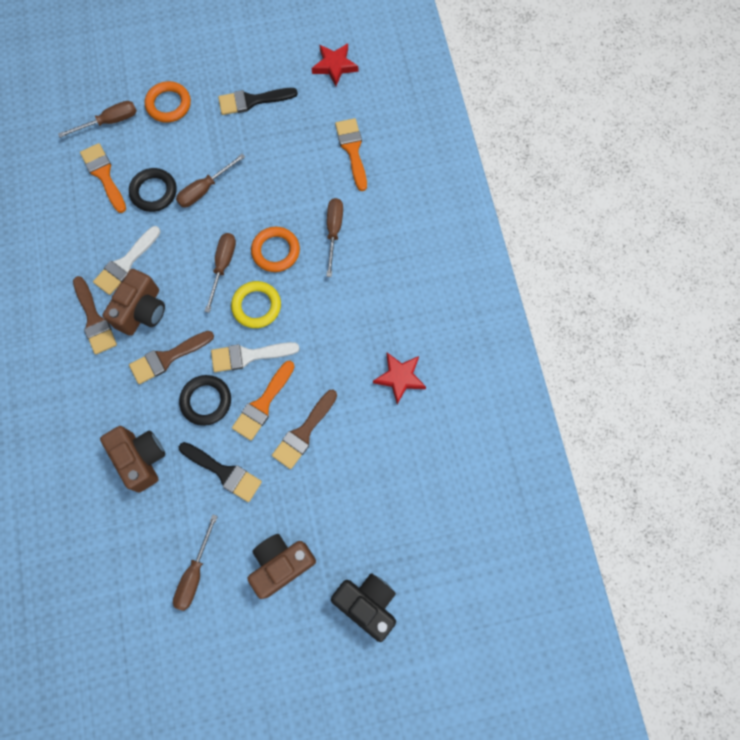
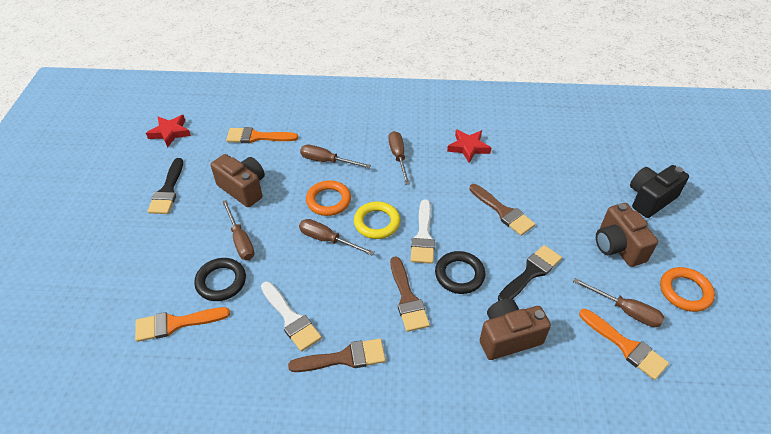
camera: 75 degrees left, 25 degrees down
brown screwdriver [58,101,137,138] -> brown screwdriver moved to [389,131,410,185]
brown camera [103,269,165,336] -> brown camera moved to [211,154,265,207]
orange ring [145,81,191,123] -> orange ring moved to [660,267,715,312]
orange brush [232,361,295,441] -> orange brush moved to [579,309,669,380]

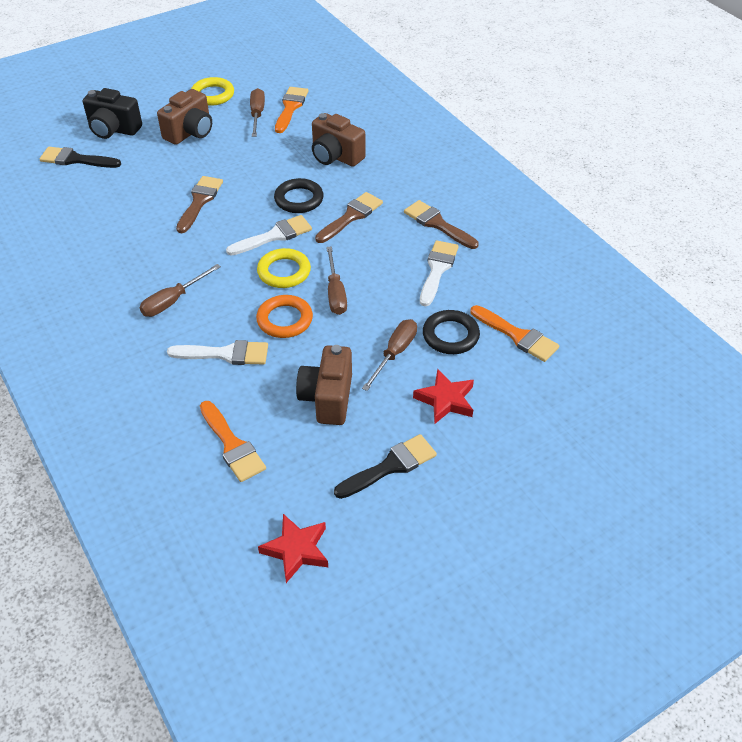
camera: 125 degrees left, 0 degrees up
brown screwdriver [300,145,371,168] -> white brush [167,340,268,365]
red star [447,129,491,163] -> red star moved to [413,369,474,424]
black brush [498,245,562,301] -> black brush moved to [40,147,121,168]
orange ring [660,267,715,312] -> yellow ring [191,77,234,106]

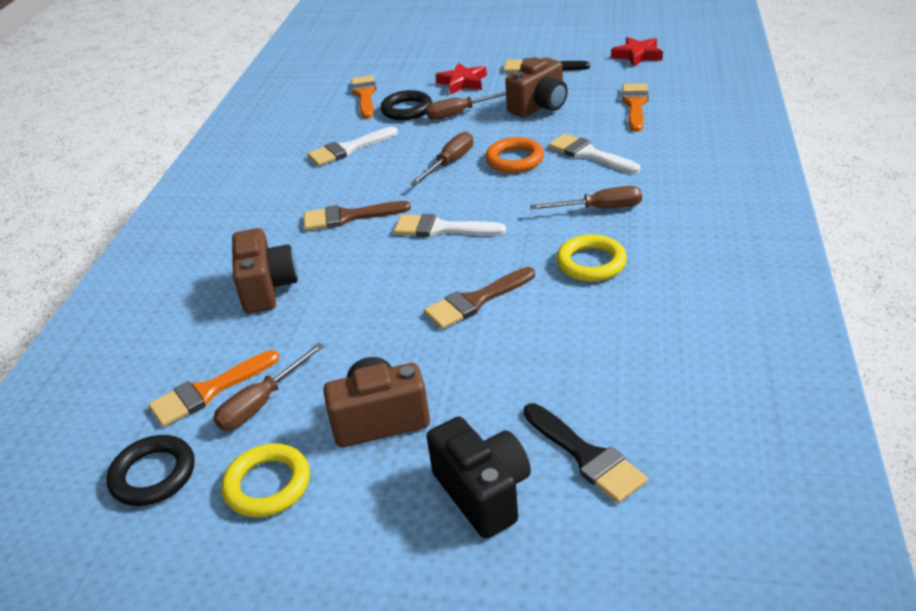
camera: 135 degrees left, 10 degrees down
yellow ring [257,248,311,288] -> yellow ring moved to [556,234,627,282]
black ring [274,178,324,213] -> black ring moved to [107,435,195,506]
brown brush [404,200,479,249] -> none

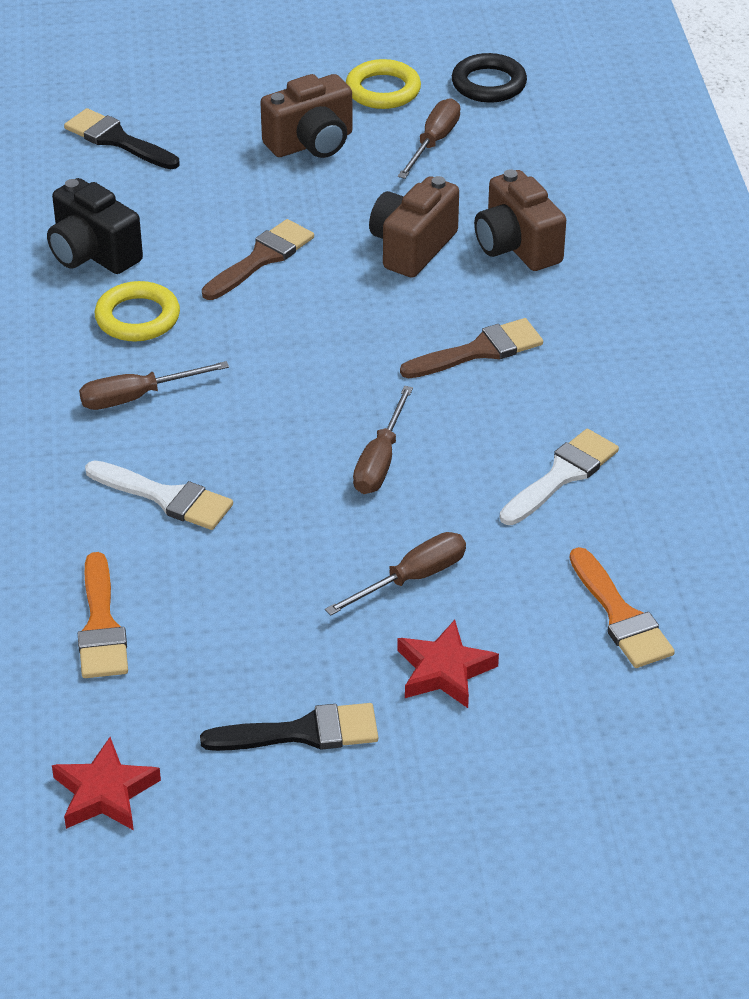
camera: 160 degrees right, 5 degrees up
orange brush [149,350,280,427] -> none
black ring [380,90,432,120] -> none
white brush [394,214,506,237] -> none
black camera [427,417,531,539] -> black camera moved to [47,178,143,274]
orange ring [485,137,544,173] -> none
brown camera [505,57,568,117] -> brown camera moved to [369,176,459,278]

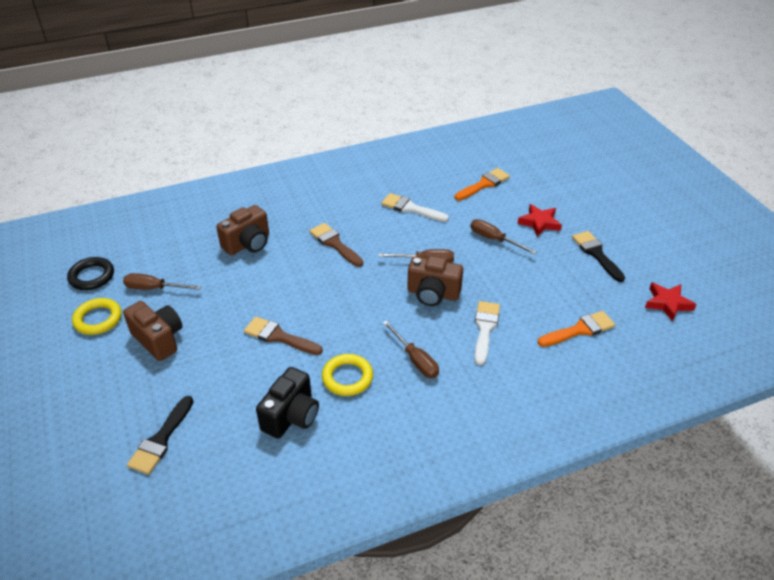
camera: 105 degrees left, 0 degrees up
brown camera [369,176,459,278] -> brown camera moved to [407,256,463,306]

